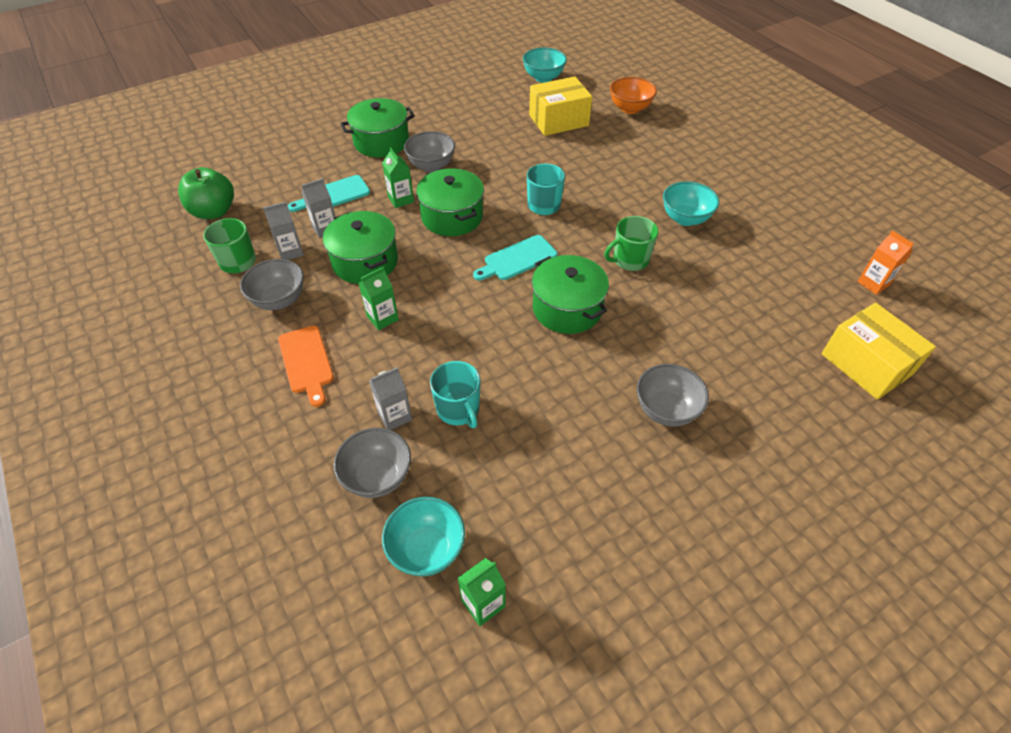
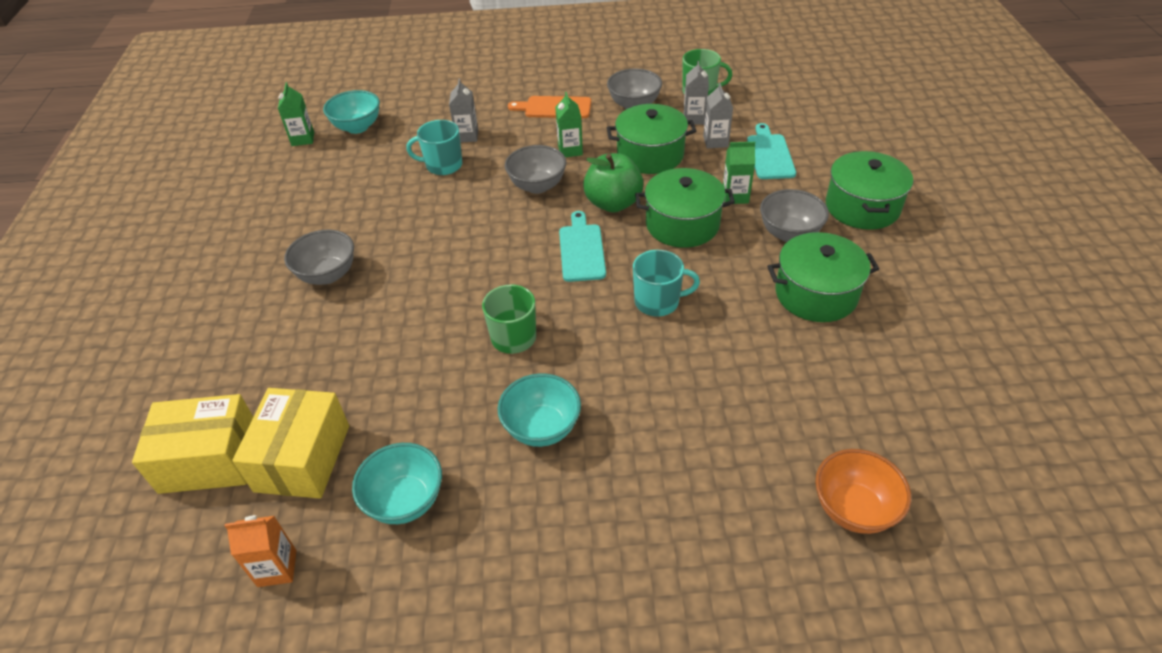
camera: 120 degrees right, 5 degrees down
green apple [178,167,234,219] -> green apple moved to [583,153,644,212]
grey bowl [334,428,411,498] -> grey bowl moved to [505,145,566,194]
turquoise bowl [523,48,567,83] -> turquoise bowl moved to [352,443,442,524]
yellow box [529,76,592,136] -> yellow box moved to [232,388,349,499]
green pot [532,255,609,334] -> green pot moved to [767,232,879,322]

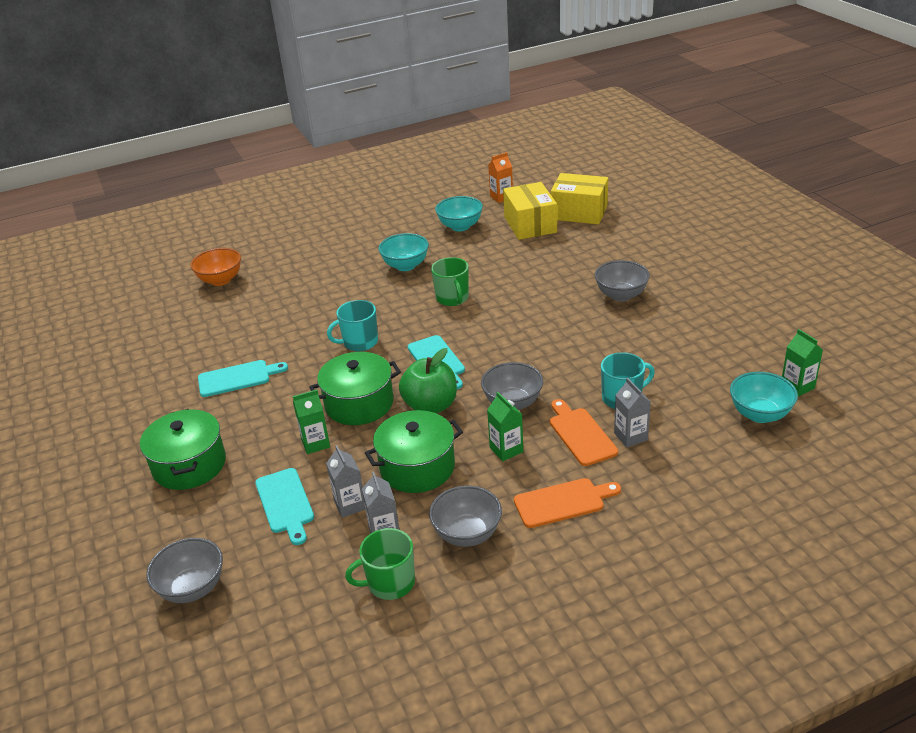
camera: 160 degrees right, 10 degrees down
yellow box [132,394,253,494] -> yellow box turned 45 degrees clockwise [551,173,608,224]
grey bowl [760,189,829,242] -> grey bowl moved to [146,538,223,603]
green pot [767,232,879,322] -> turquoise cutting board [198,360,288,397]
none -> orange cutting board [550,399,618,466]

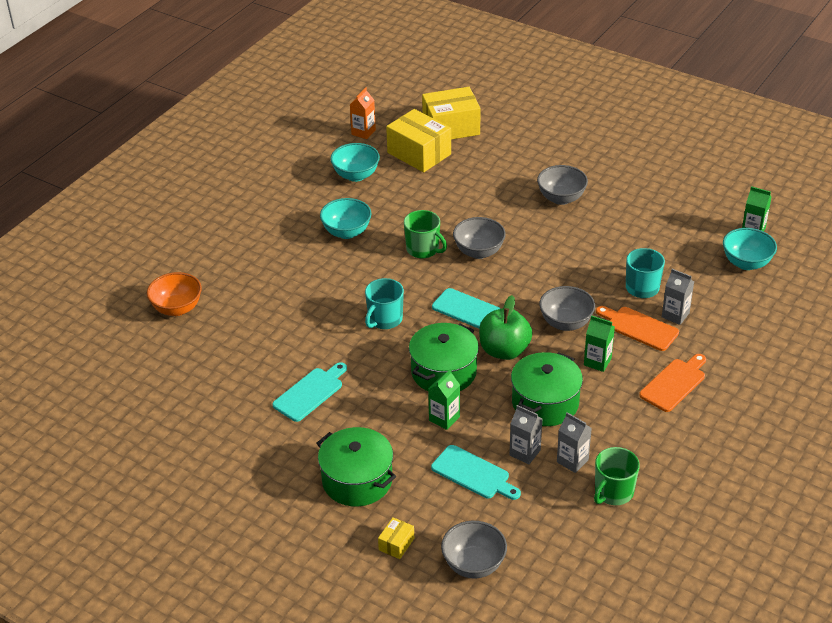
camera: 35 degrees left, 5 degrees up
grey bowl [429,485,502,547] -> grey bowl moved to [453,217,506,259]
none -> yellow box [378,517,414,559]

